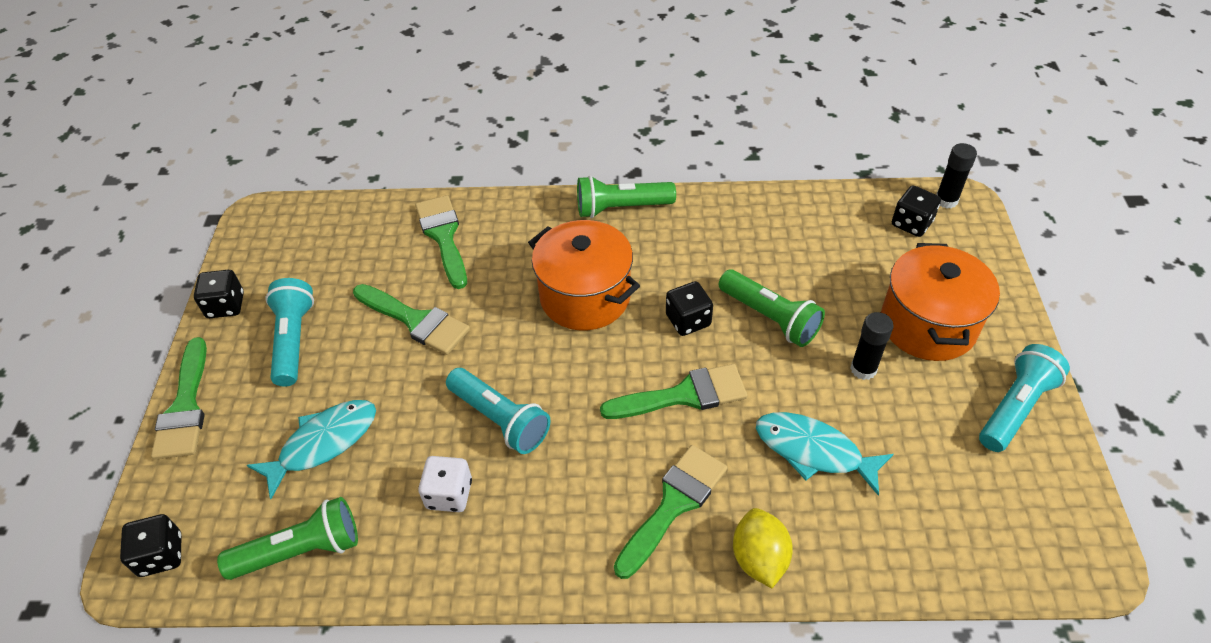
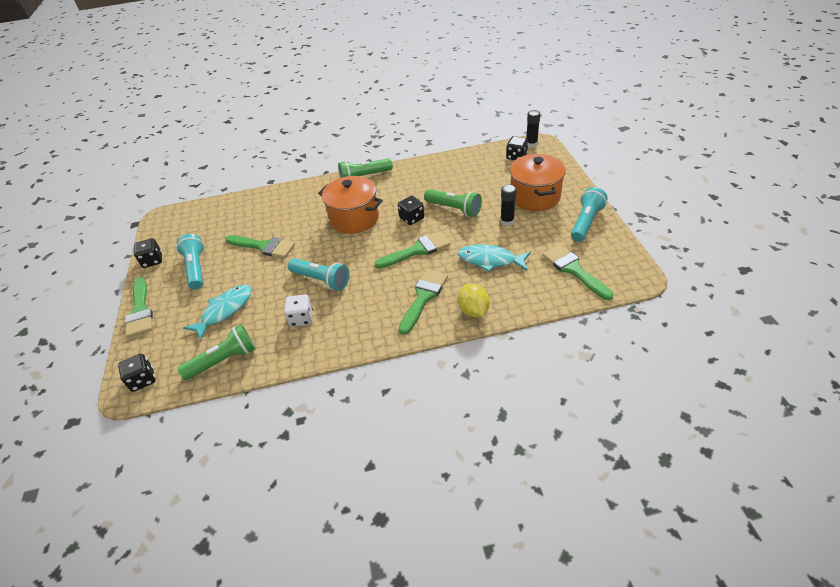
camera: 10 degrees left, 5 degrees down
green brush [415,195,467,289] -> green brush moved to [542,244,613,300]

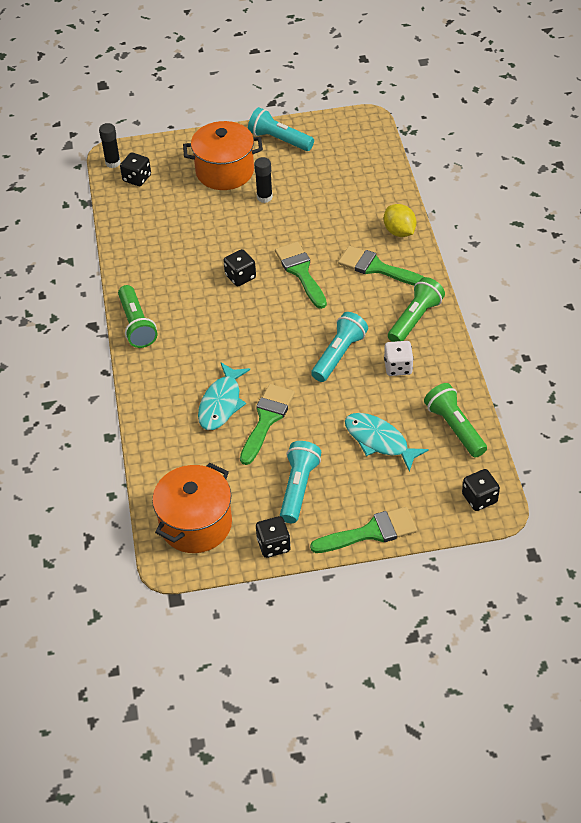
camera: 90 degrees left, 5 degrees up
turquoise flashlight [176,234,204,290] -> turquoise flashlight turned 120 degrees clockwise [280,441,321,523]
orange pot [318,176,383,234] -> orange pot moved to [152,463,232,553]
green flashlight [424,189,482,217] -> green flashlight moved to [388,277,445,342]
turquoise fish [458,244,531,272] -> turquoise fish moved to [198,362,250,430]
yellow lemon [458,284,490,317] -> yellow lemon turned 75 degrees clockwise [384,204,416,237]
green brush [542,244,613,300] -> none

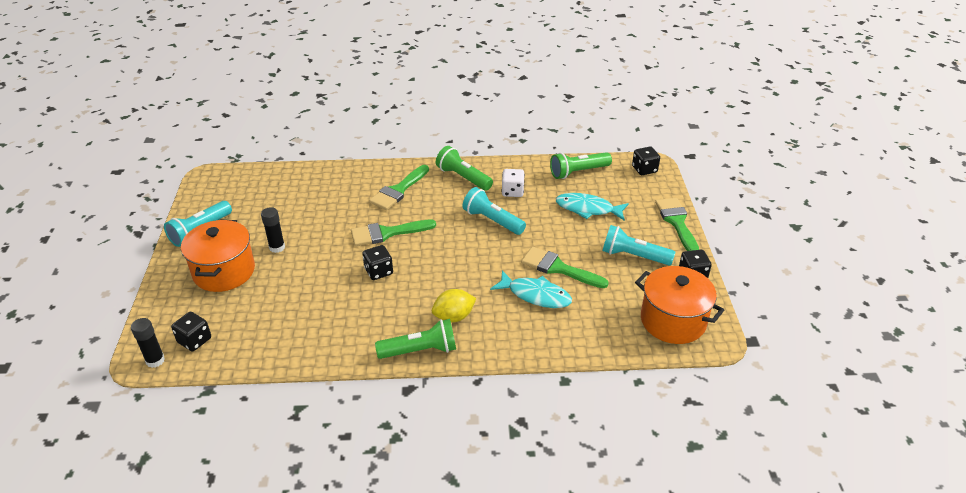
camera: 85 degrees left, 10 degrees down
turquoise fish [345,413,429,472] -> turquoise fish turned 60 degrees clockwise [556,193,629,221]
yellow lemon [384,204,416,237] -> yellow lemon moved to [432,289,476,322]

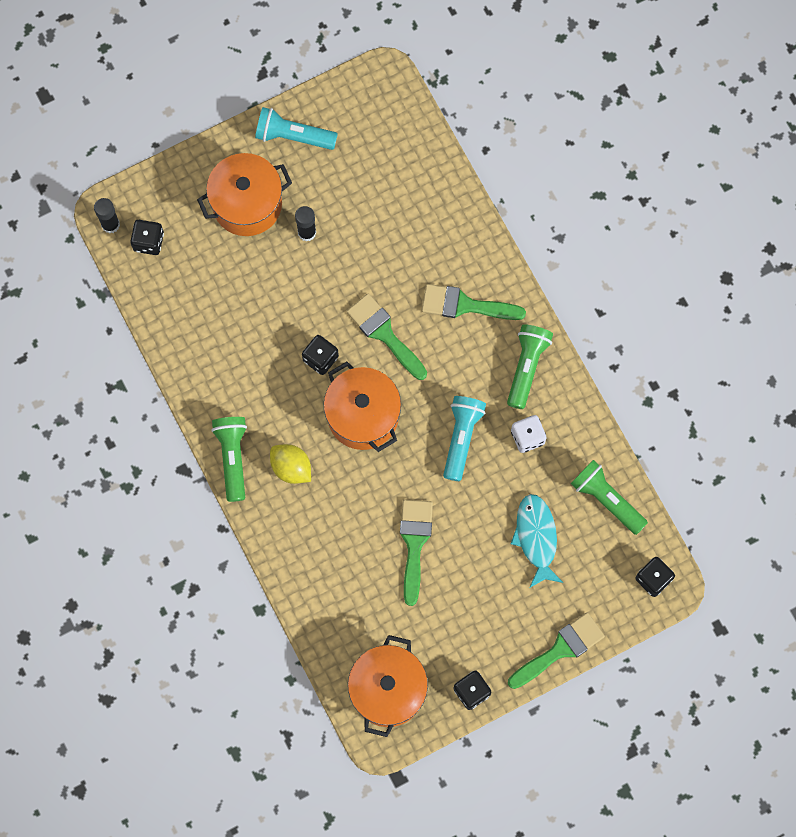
camera: 65 degrees right, 35 degrees up
green flashlight [375,319,456,359] -> green flashlight turned 150 degrees counterclockwise [211,417,247,502]
turquoise fish [490,270,572,308] -> none
turquoise flashlight [603,225,675,265] -> none
none -> orange pot [324,362,401,452]

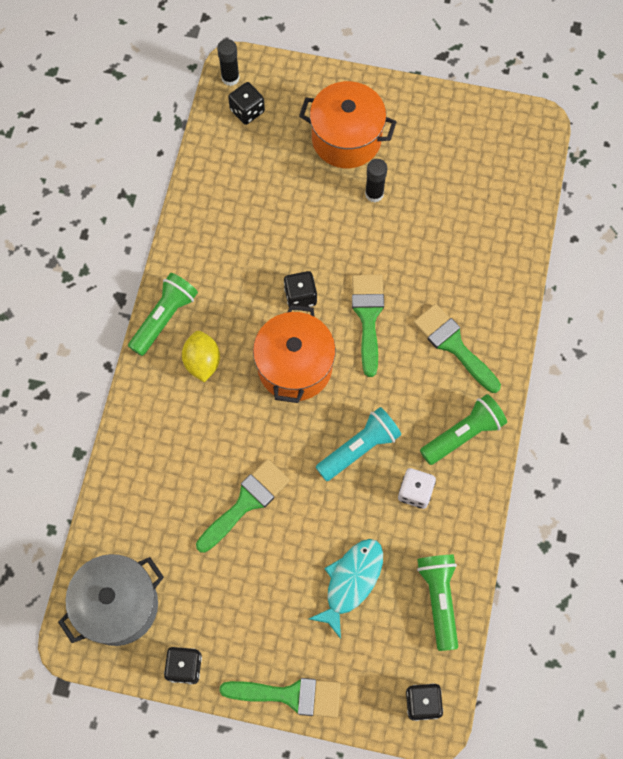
camera: 40 degrees right, 5 degrees down
turquoise flashlight [255,107,338,150] -> none
orange pot [348,635,428,737] -> grey pot [58,554,164,646]

